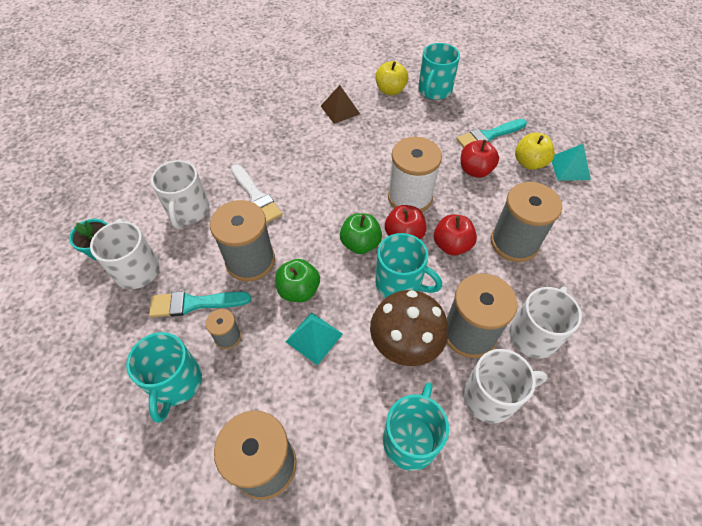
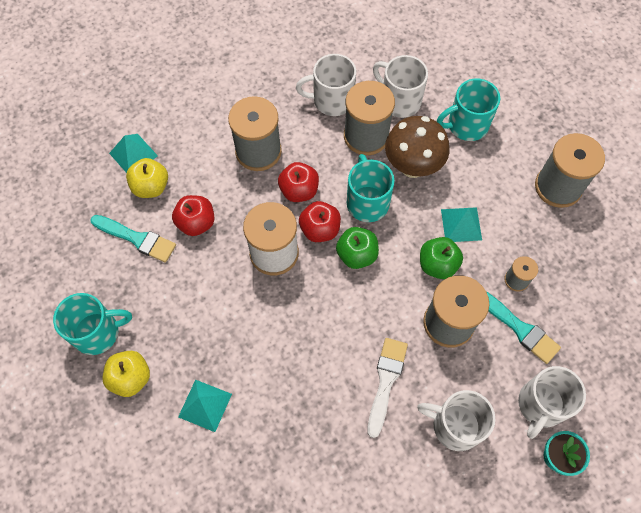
camera: 130 degrees left, 10 degrees up
turquoise mug [126,332,202,422] -> none
white mug [151,160,209,229] -> white mug turned 120 degrees counterclockwise [417,390,495,451]
brown pyramid [321,85,360,124] -> turquoise pyramid [178,379,232,432]

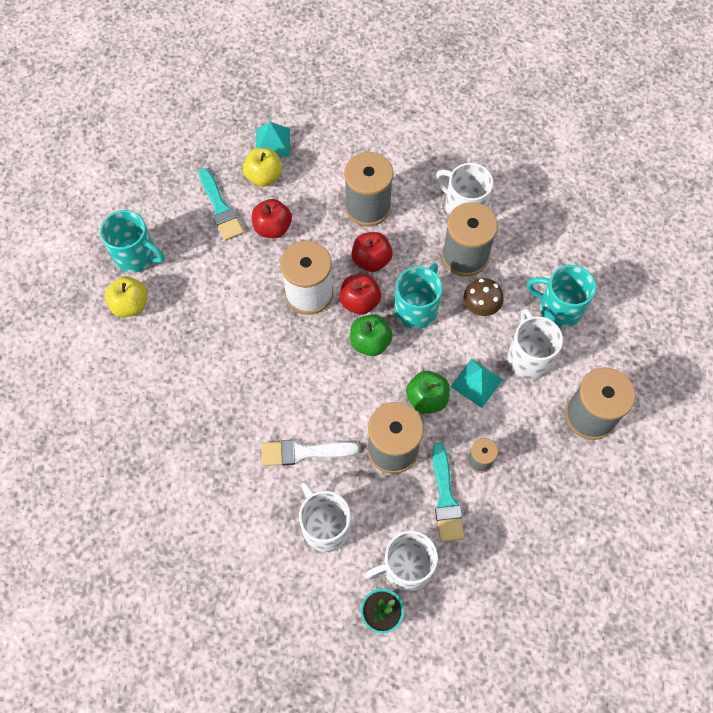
camera: 40 degrees right, 0 degrees up
turquoise pyramid [178,379,232,432] -> none
white brush [367,338,408,438] -> white brush turned 150 degrees counterclockwise [261,440,360,466]
white mug [373,55,428,118] -> white mug moved to [507,308,563,379]
brown mushroom [385,116,449,178] -> brown mushroom [464,278,504,316], size x0.61

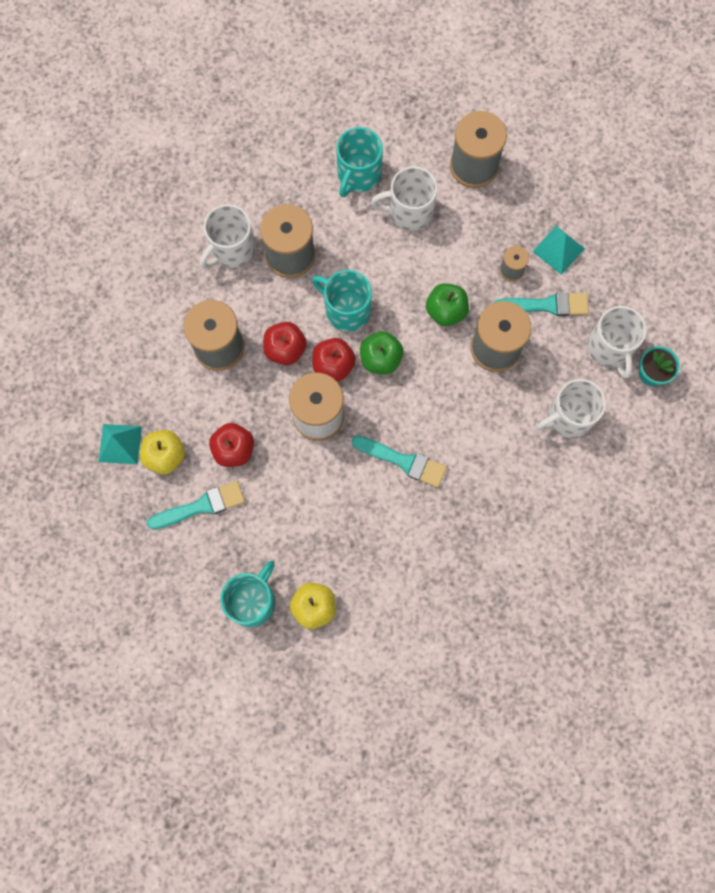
camera: 85 degrees left, 10 degrees up
white brush [261,440,360,466] -> none
turquoise pyramid [450,359,503,408] -> turquoise pyramid moved to [532,226,585,275]
brown mushroom [464,278,504,316] -> none
none -> turquoise brush [352,436,447,488]

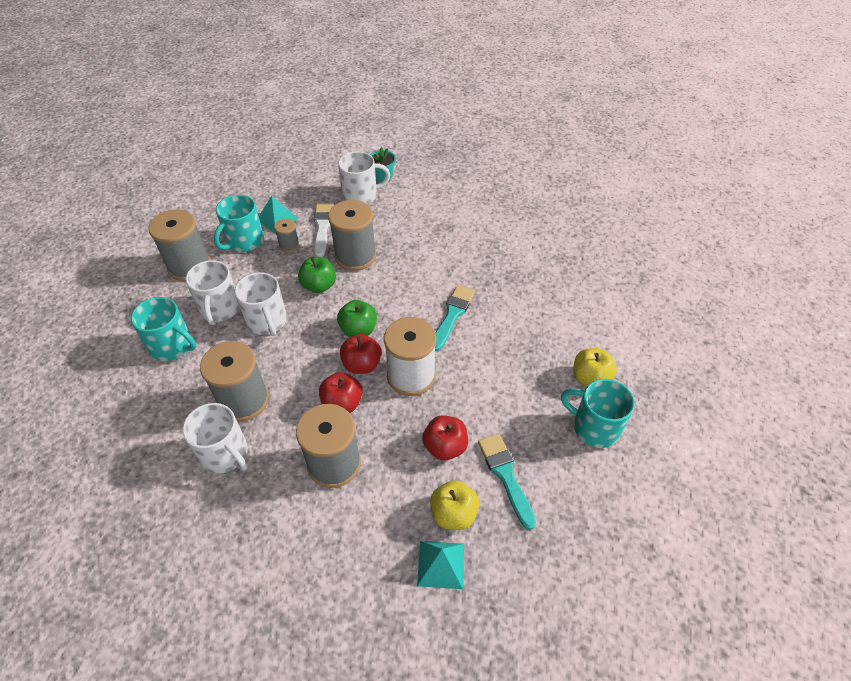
camera: 90 degrees left, 25 degrees down
turquoise mug [312,270,372,332] -> turquoise mug moved to [214,195,264,252]
turquoise brush [494,292,589,316] -> white brush [314,203,334,257]
white mug [537,379,606,438] -> white mug moved to [234,272,287,336]

